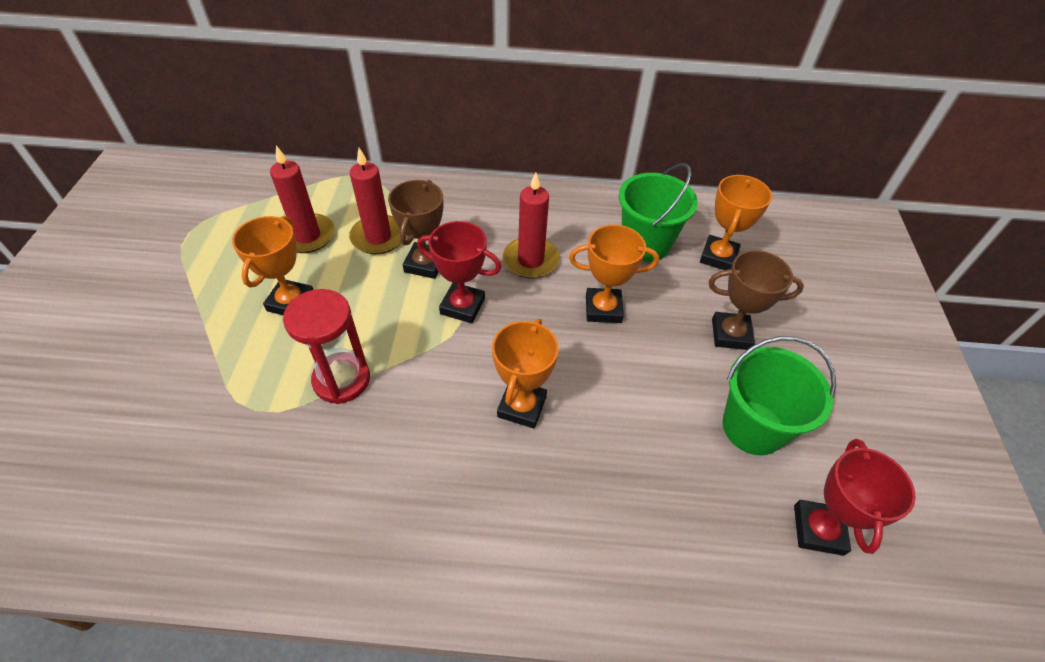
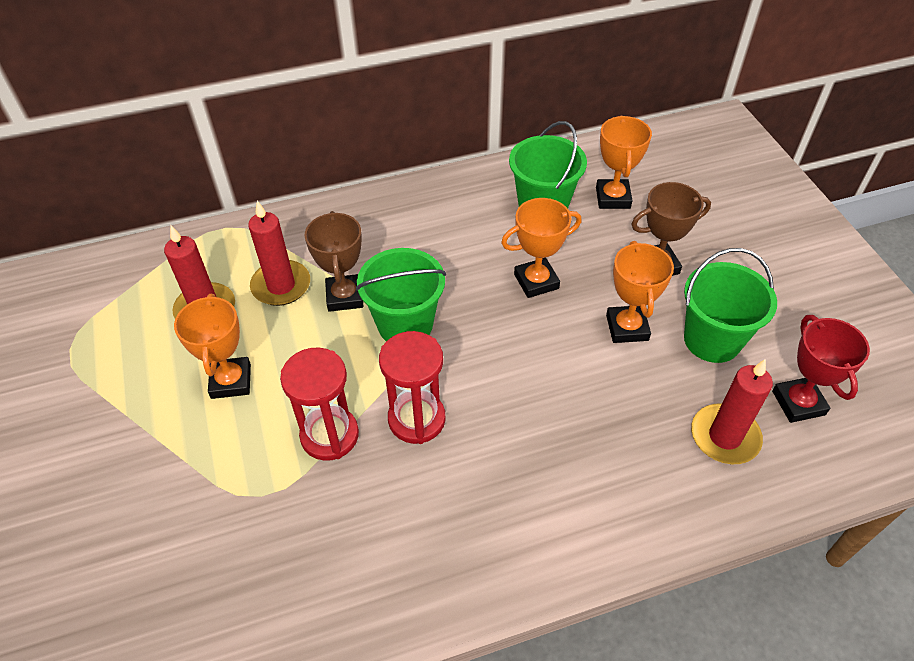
camera: 20 degrees left, 0 degrees up
red trophy [417,221,502,323] -> green bucket [356,248,446,341]
orange trophy [492,319,559,429] -> orange trophy moved to [606,241,674,343]
red candle [503,172,560,279] -> red candle moved to [691,359,773,464]
none -> red hourglass [379,331,446,444]

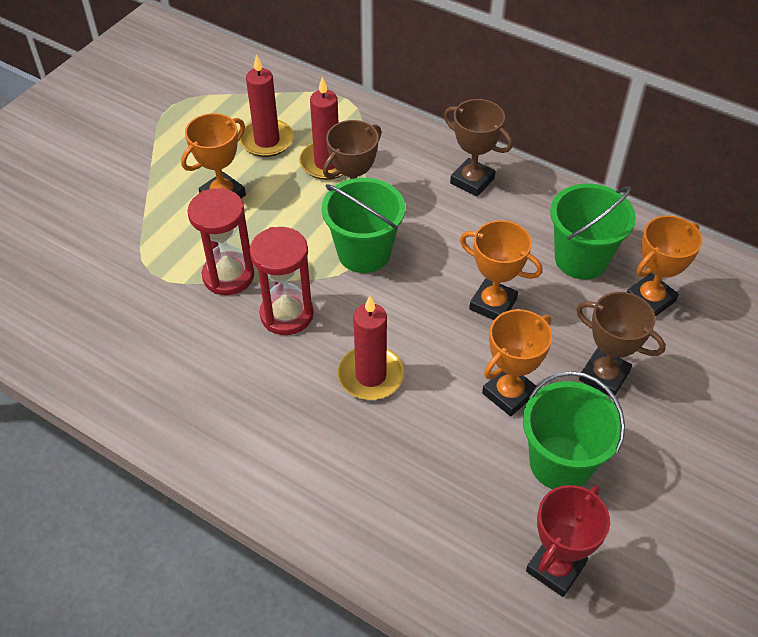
camera: 50 degrees right, 0 degrees up
red candle [691,359,773,464] -> red candle moved to [338,296,404,400]
none -> brown trophy [444,99,513,197]

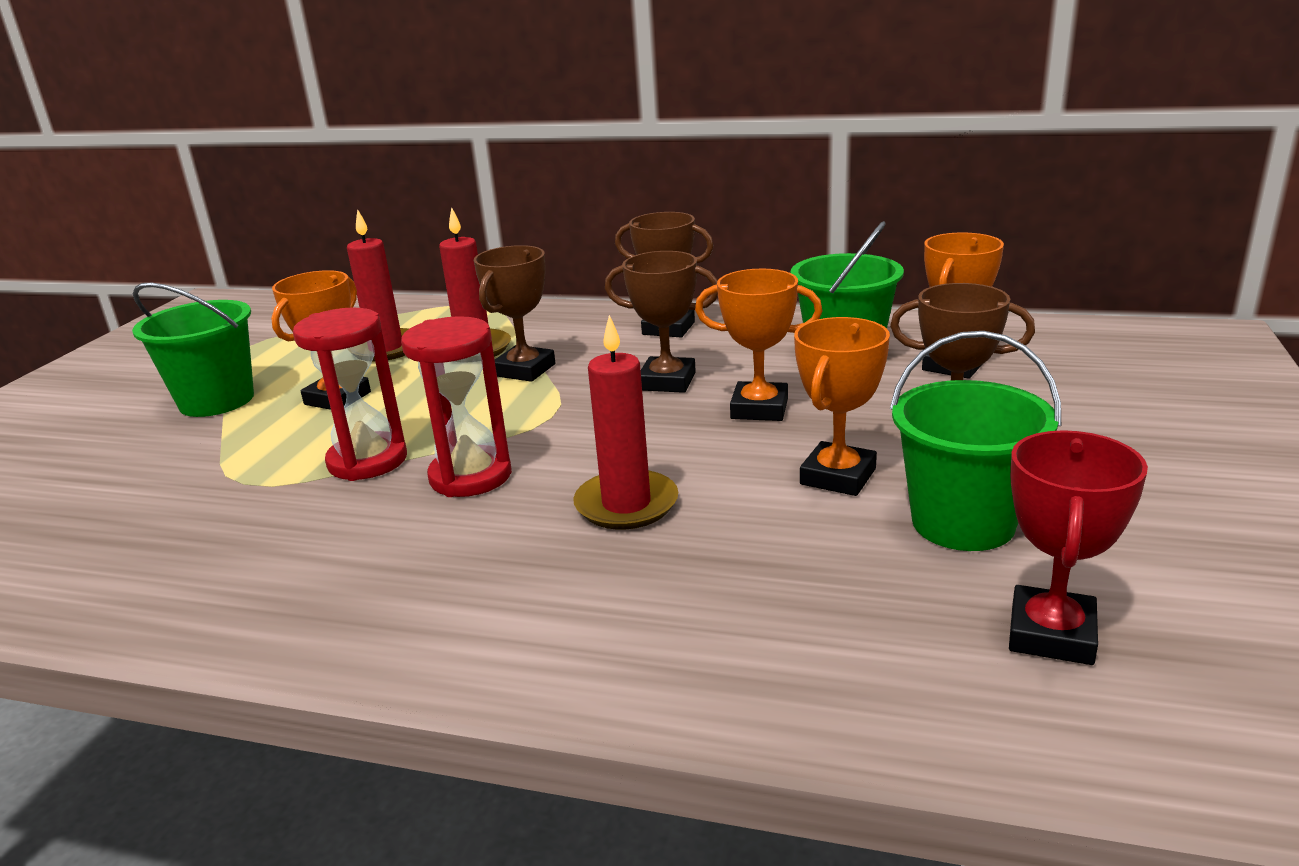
camera: 15 degrees left, 25 degrees down
green bucket [322,178,405,273] -> green bucket moved to [132,283,254,417]
none -> brown trophy [605,251,718,393]

